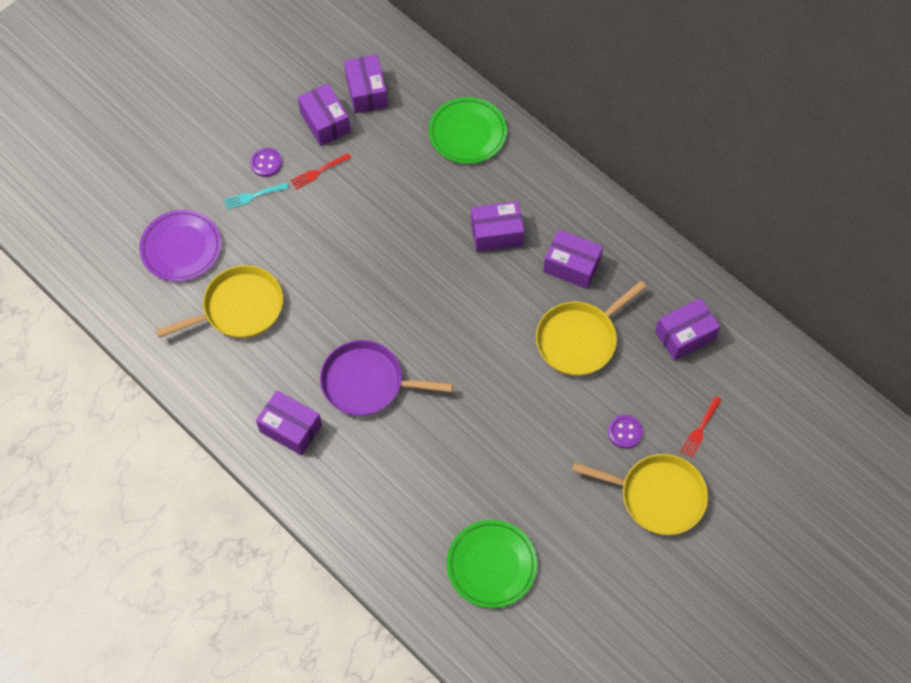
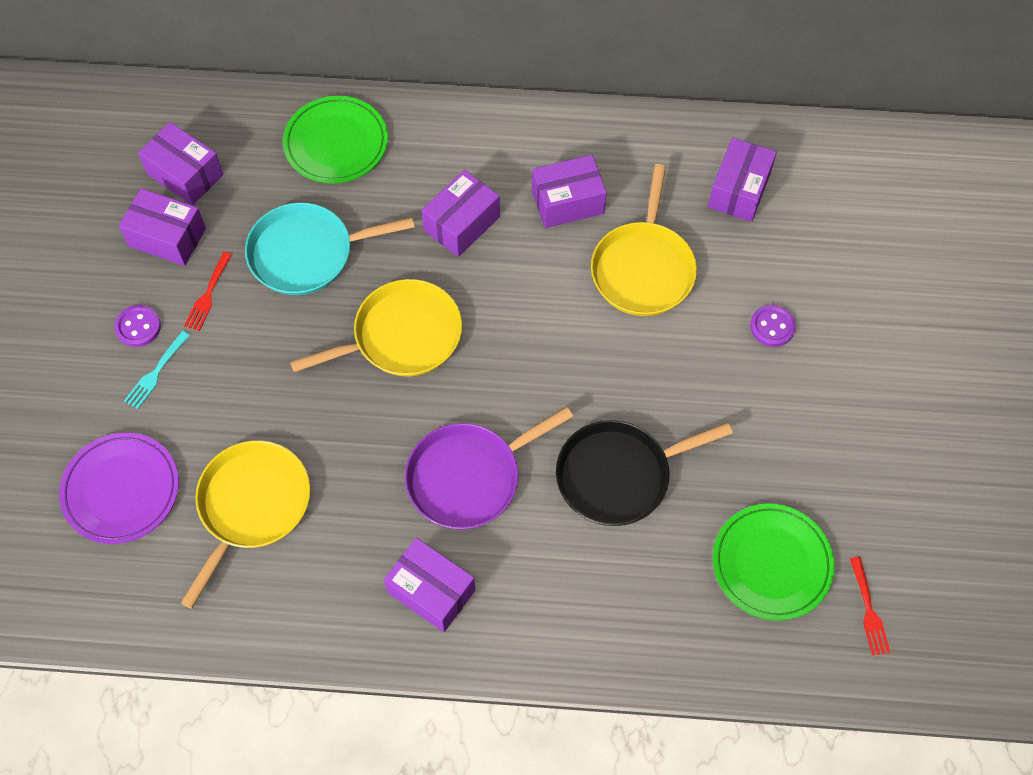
camera: 40 degrees left, 0 degrees up
purple box [256,390,322,455] -> purple box turned 45 degrees clockwise [384,538,475,632]
yellow pan [572,454,708,535] -> yellow pan moved to [290,279,462,376]
red fork [681,396,721,458] -> red fork moved to [850,557,890,656]
none -> turquoise pan [245,202,415,295]
none -> black pan [556,420,733,526]

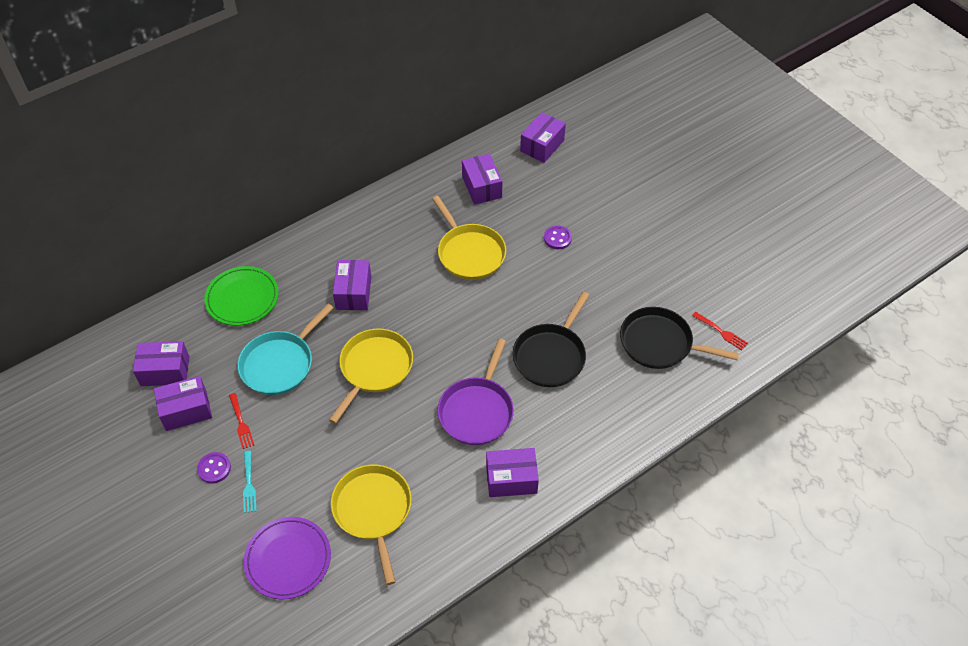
camera: 40 degrees left, 10 degrees down
purple box [532,155,607,228] -> purple box moved to [520,112,566,163]
green plate [713,504,835,621] -> black pan [620,307,739,369]

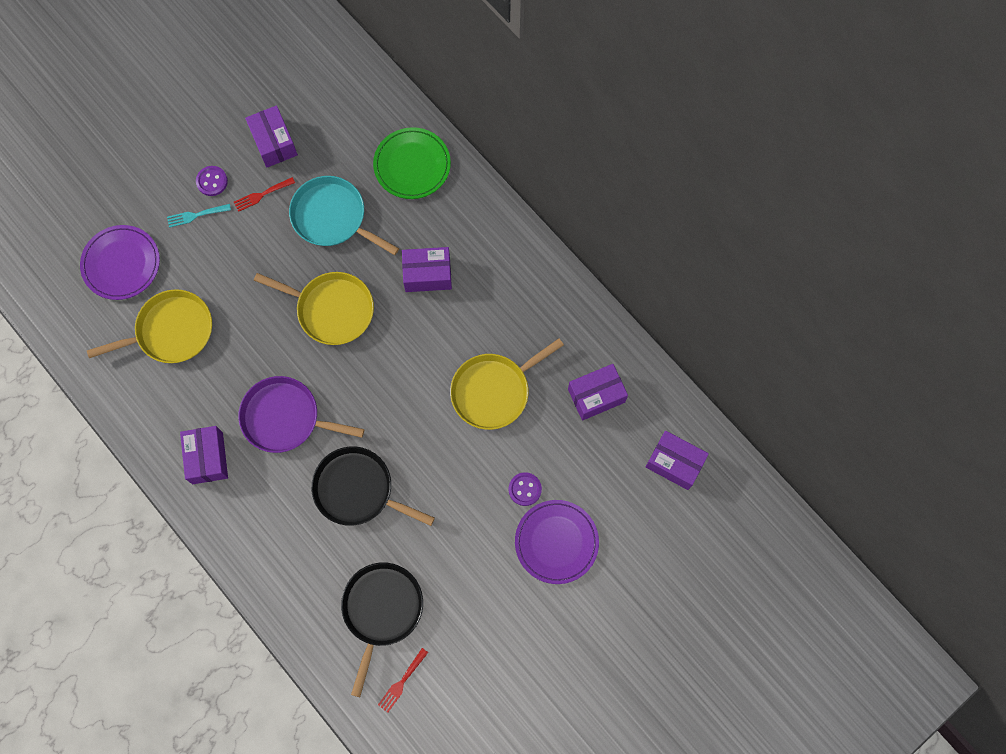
camera: 85 degrees right, 20 degrees up
purple box [133,341,190,386] -> none
none -> purple plate [515,500,599,584]

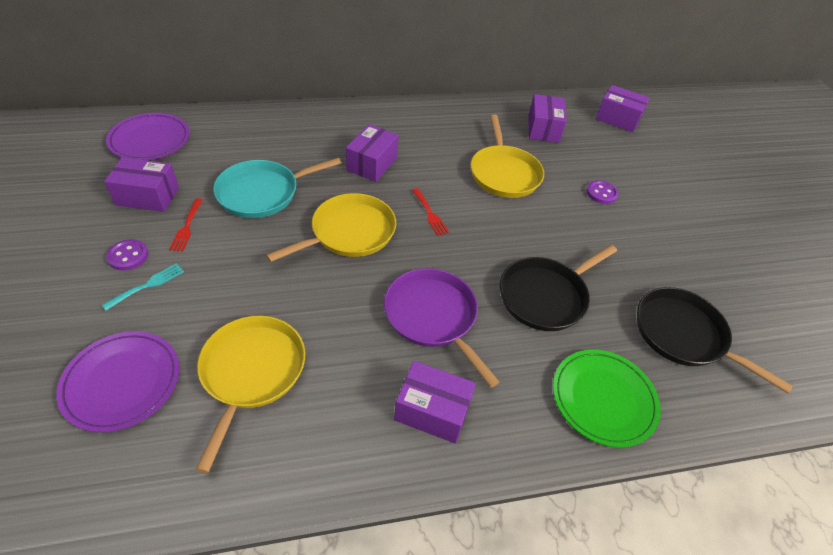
camera: 65 degrees left, 25 degrees down
turquoise fork [167,204,231,228] -> turquoise fork turned 150 degrees counterclockwise [102,263,184,310]
purple pan [238,376,364,453] -> purple pan turned 105 degrees clockwise [384,268,500,387]
green plate [373,127,451,199] -> green plate moved to [553,350,661,447]
red fork [378,648,428,713] -> red fork moved to [412,188,449,236]
purple plate [515,500,599,584] -> purple plate moved to [106,113,190,160]
purple box [646,431,709,490] -> purple box turned 60 degrees clockwise [596,85,650,132]

